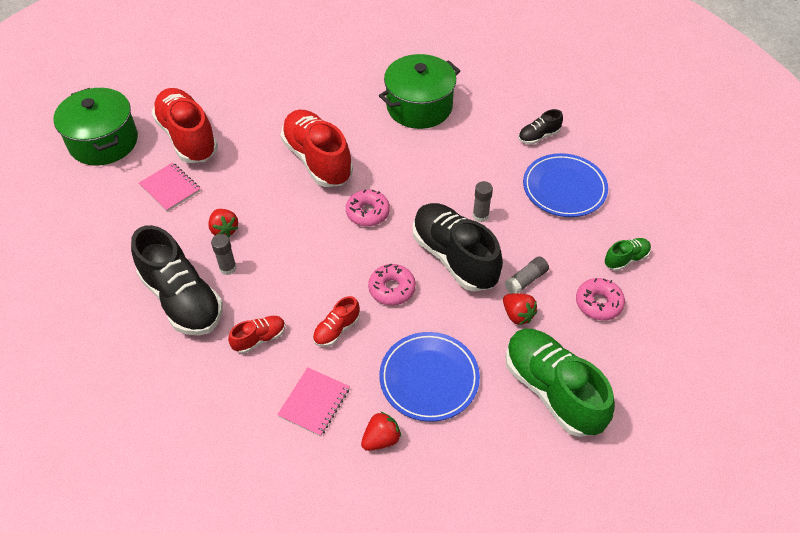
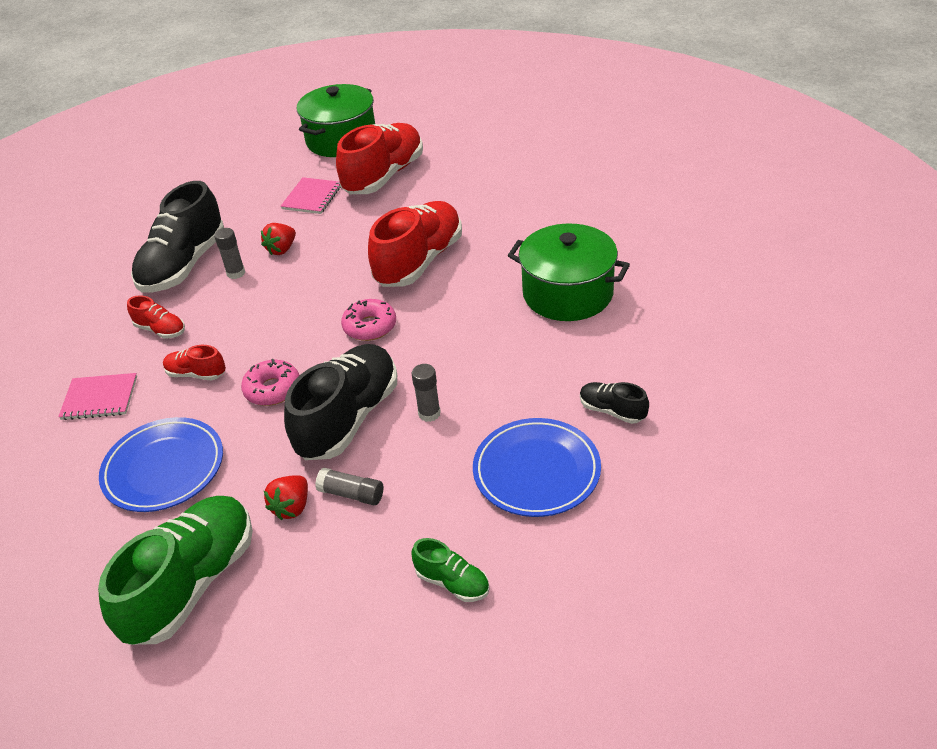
camera: 65 degrees right, 10 degrees down
red strawberry [361,412,401,451] -> none
pink donut [576,278,625,320] -> none

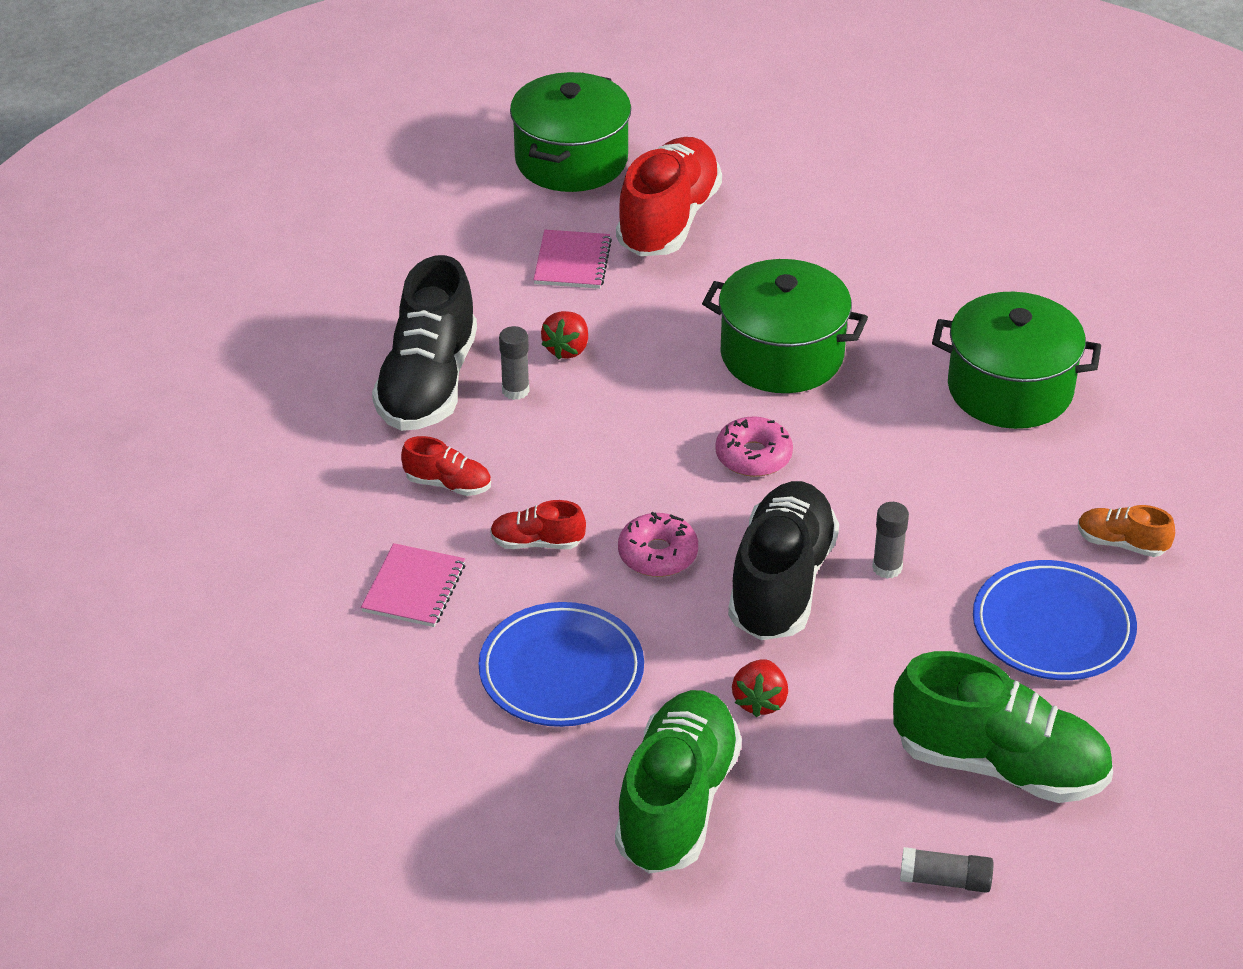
camera: 15 degrees left, 0 degrees up
pink notebook [58,373,137,420] -> pink notebook turned 60 degrees counterclockwise [361,543,465,627]
grey glue stick [315,468,383,505] -> grey glue stick moved to [900,847,994,893]
red shoe [368,201,462,287] -> green pot [702,259,868,393]
green shoe [411,538,489,602] -> green shoe [893,651,1113,803], size x2.15
black shoe [580,382,649,424] -> orange shoe [1078,505,1175,557]

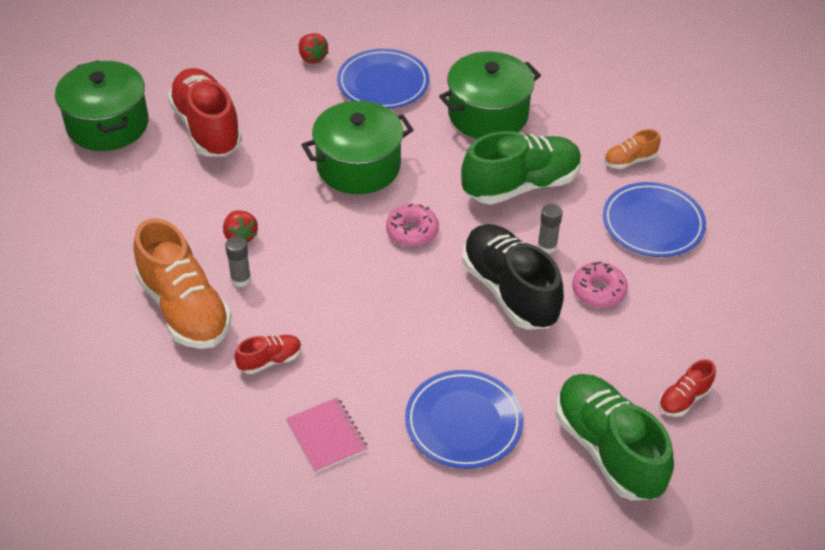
camera: 45 degrees left, 5 degrees up
black shoe [372,255,477,431] -> orange shoe [133,218,232,349]
red shoe [490,500,586,549] -> red shoe moved to [659,359,716,417]
pink notebook [533,230,612,289] -> none
pink donut [618,512,698,577] -> pink donut moved to [572,261,628,308]
red strawberry [732,659,788,717] -> red strawberry moved to [299,33,329,64]
green shoe [893,651,1113,803] -> green shoe moved to [461,131,582,205]
grey glue stick [900,847,994,893] -> none
none -> blue plate [337,49,429,109]

